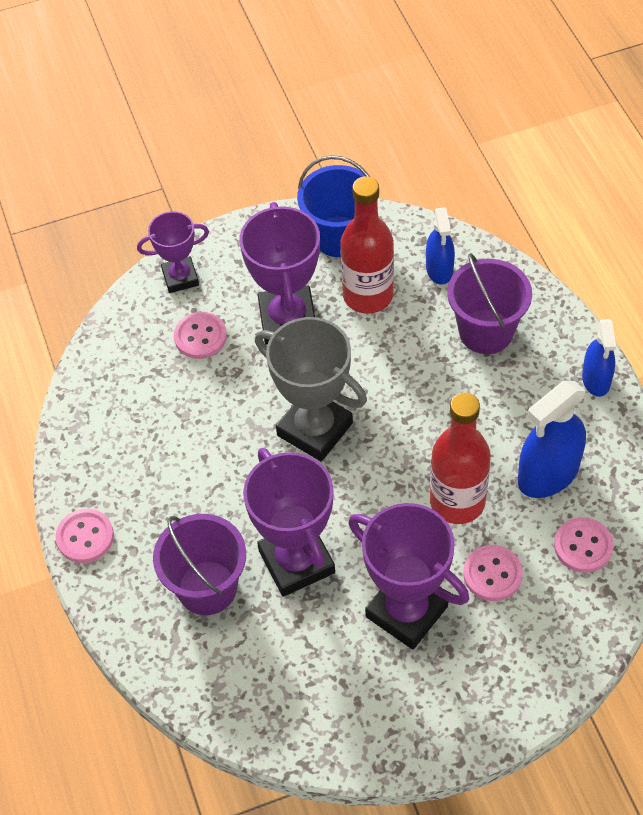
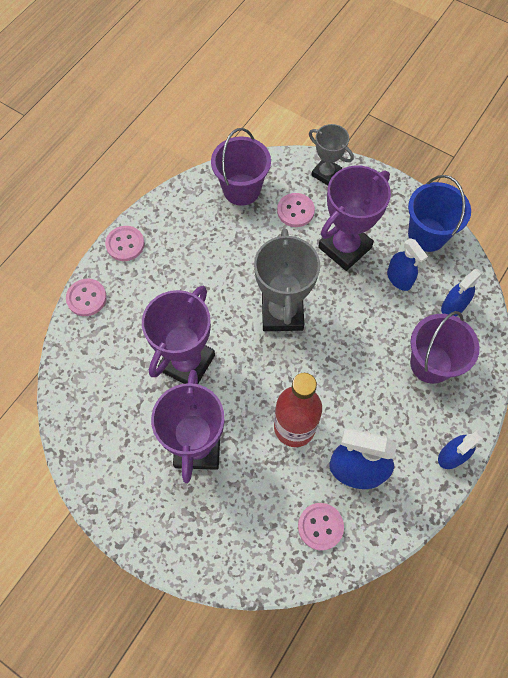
camera: 50 degrees right, 10 degrees up
purple trophy [137,211,209,293] -> grey trophy [309,124,354,185]
purple bucket [153,514,246,615] -> purple bucket moved to [211,128,271,206]
red bottle [340,176,394,314] -> blue spray bottle [387,238,428,291]
pink button [463,545,523,601] -> pink button moved to [66,279,107,316]

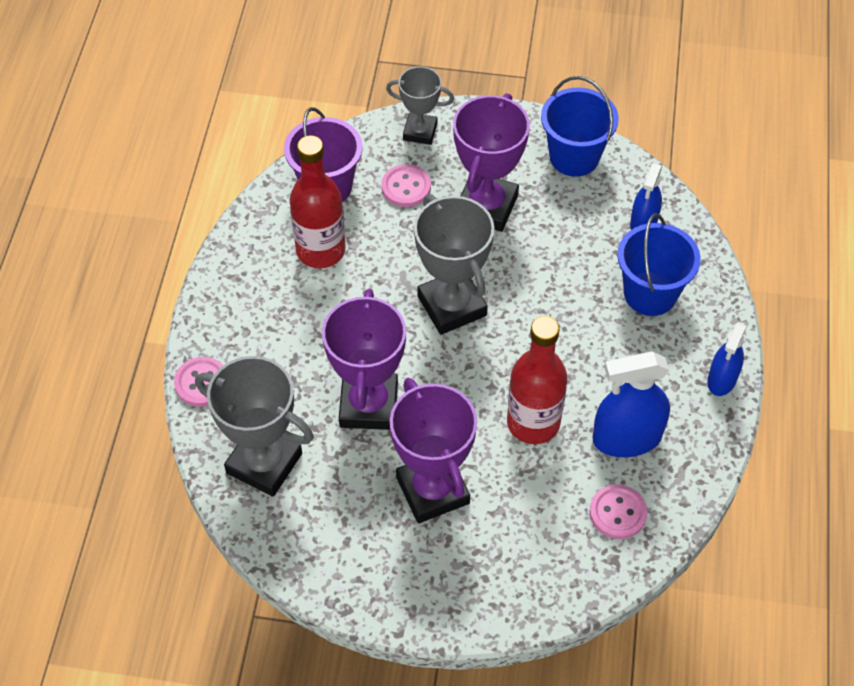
camera: 25 degrees left, 10 degrees down
pink button [105,226,144,261] -> none
blue spray bottle [387,238,428,291] -> none
purple bucket [410,311,480,384] -> blue bucket [617,213,701,316]
none -> grey trophy [195,356,314,497]
none -> red bottle [290,135,346,268]

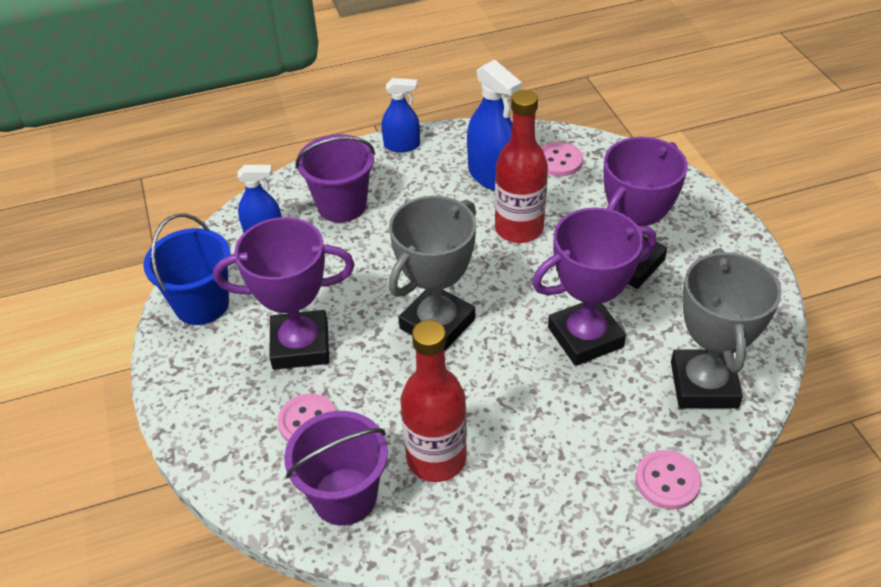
camera: 115 degrees left, 10 degrees down
grey trophy [386,66,454,145] -> none
blue bucket [617,213,701,316] -> purple bucket [295,134,375,222]

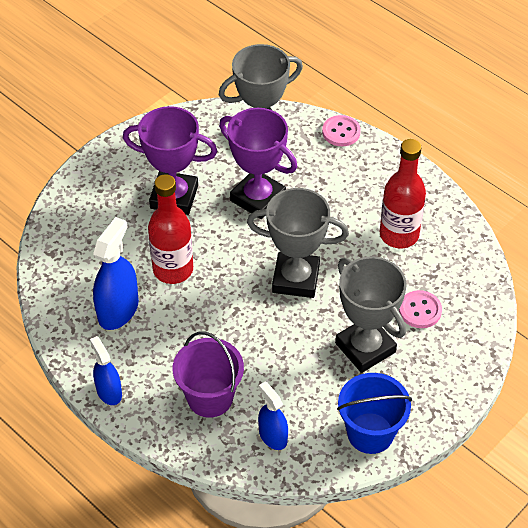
camera: 120 degrees left, 5 degrees up
purple trophy [213,217,355,370] -> grey trophy [335,256,407,373]
purple bucket [284,411,388,526] -> none
pink button [541,142,583,176] -> none

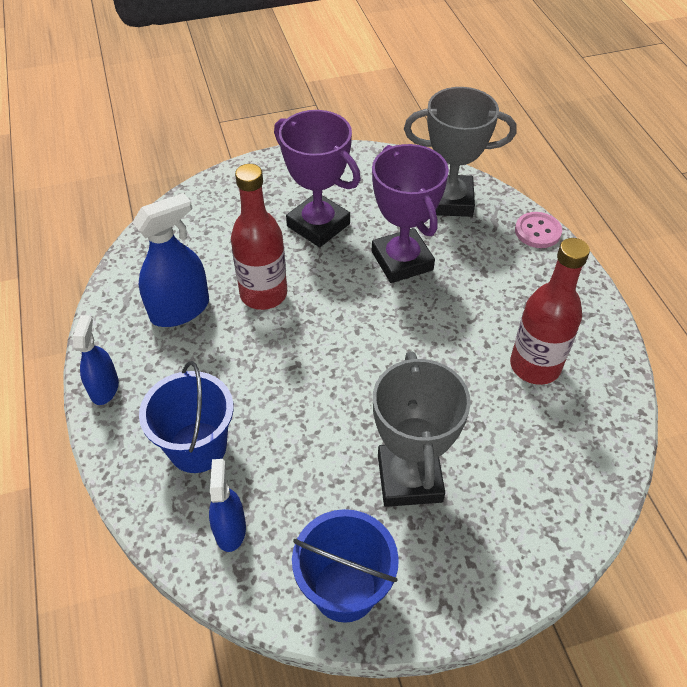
camera: 30 degrees right, 0 degrees up
purple bucket [173,331,244,418] -> blue bucket [139,361,234,473]
grey trophy [247,188,349,298] -> none
pink button [399,290,442,328] -> none

